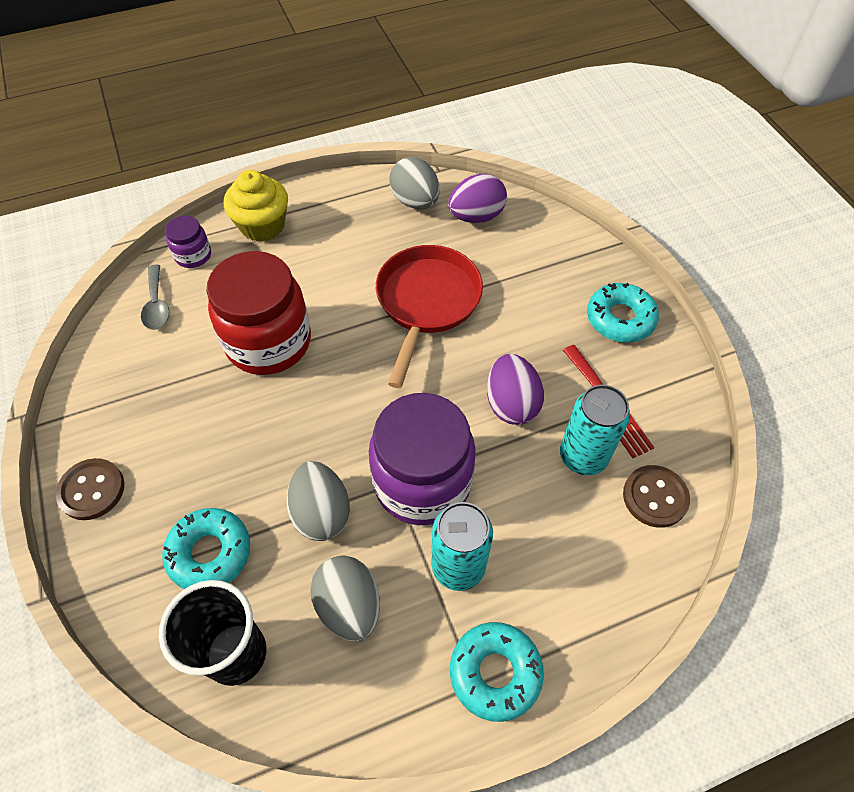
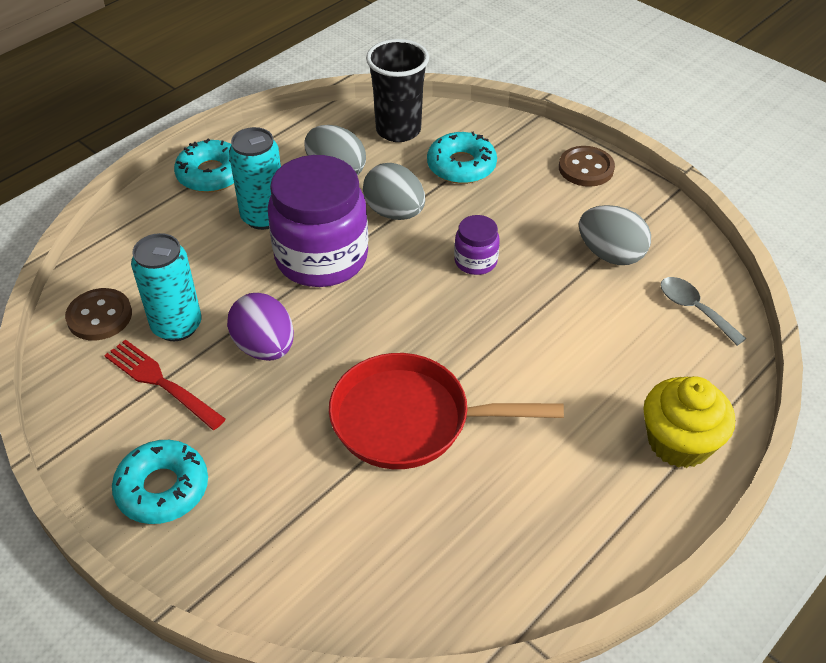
camera: 155 degrees right, 10 degrees down
purple jar [165,216,211,268] -> purple jar moved to [454,215,500,275]
red jar [207,251,311,375] -> none
red pan [376,245,483,388] -> red pan turned 105 degrees clockwise [329,353,564,469]
grey egg [389,157,440,209] -> grey egg moved to [579,205,651,265]
purple egg [448,174,507,223] -> none

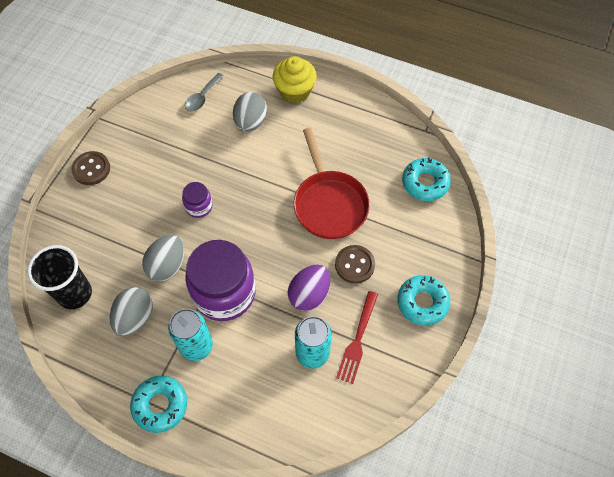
camera: 110 degrees left, 15 degrees up
brown button [65,288,132,341] -> brown button moved to [335,245,375,284]
turquoise donut [427,131,497,184] -> turquoise donut moved to [402,158,451,201]
grey egg [579,205,651,265] -> grey egg moved to [233,92,267,132]

